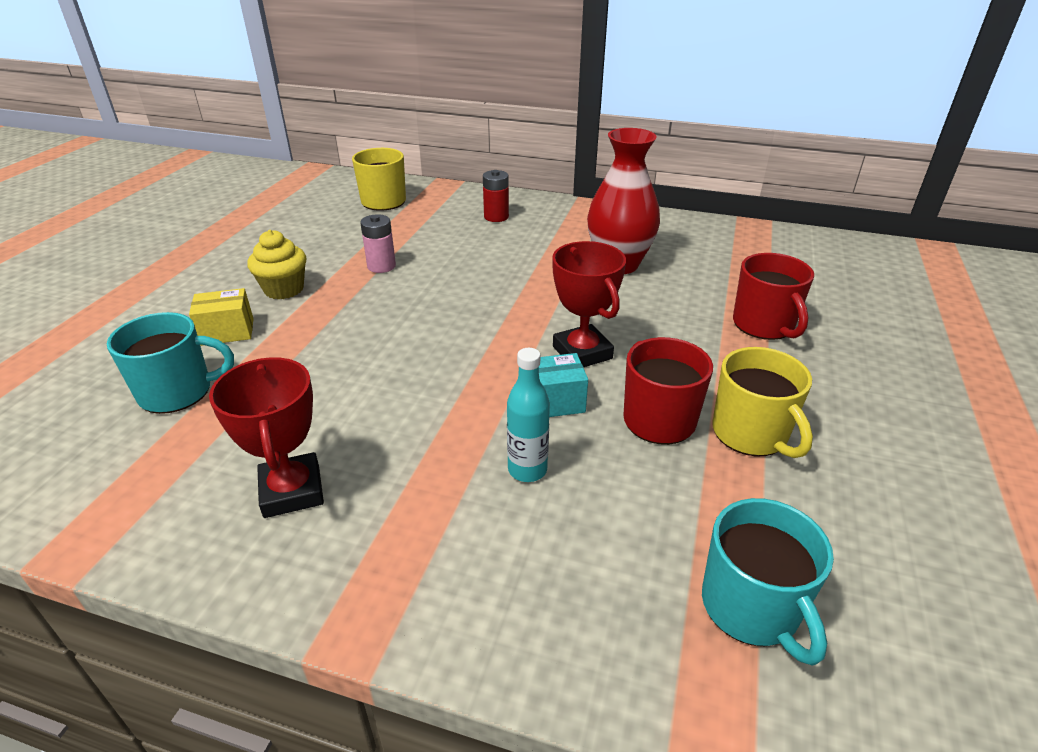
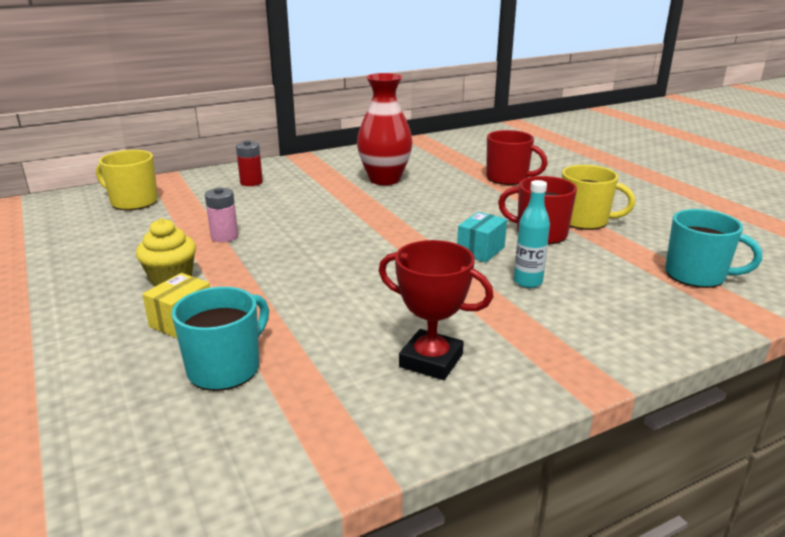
camera: 45 degrees left, 10 degrees down
red trophy [552,241,626,367] -> none

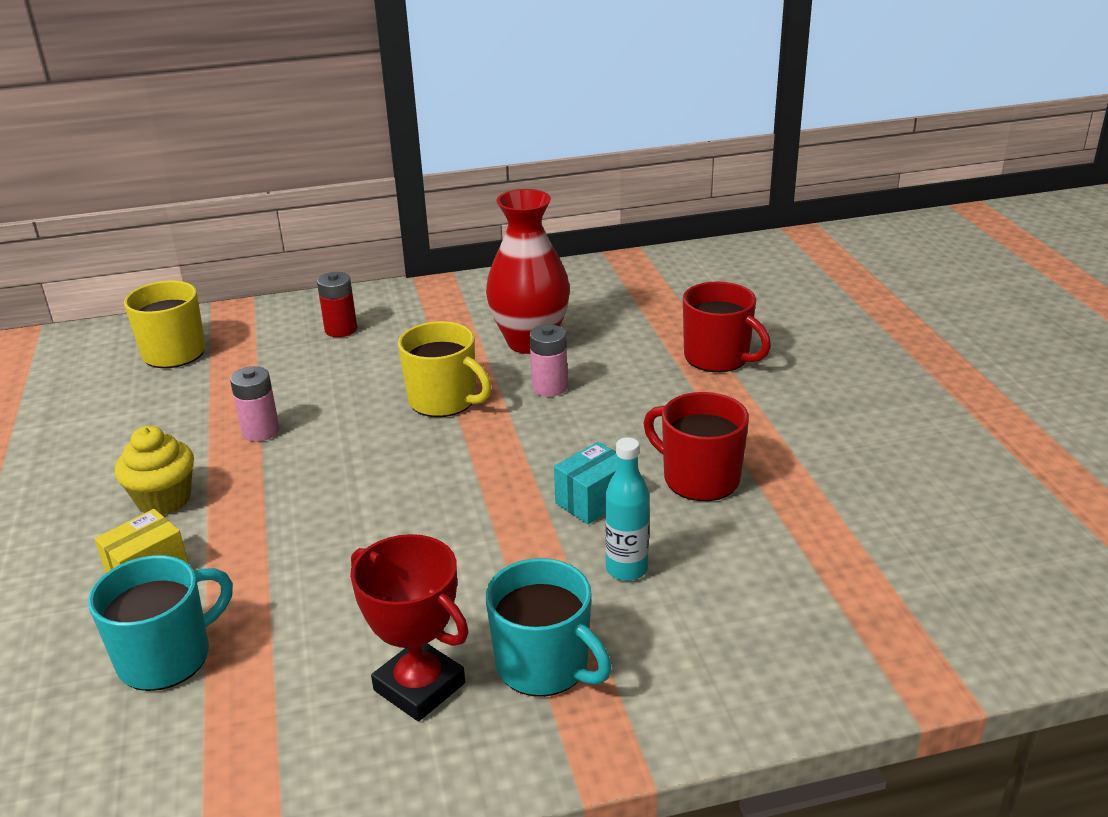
camera: 15 degrees right, 5 degrees up
yellow mug [562,165,635,230] -> yellow mug moved to [398,321,492,417]
turquoise mug [665,209,762,288] -> turquoise mug moved to [485,558,612,697]
none -> pink battery [530,325,568,397]

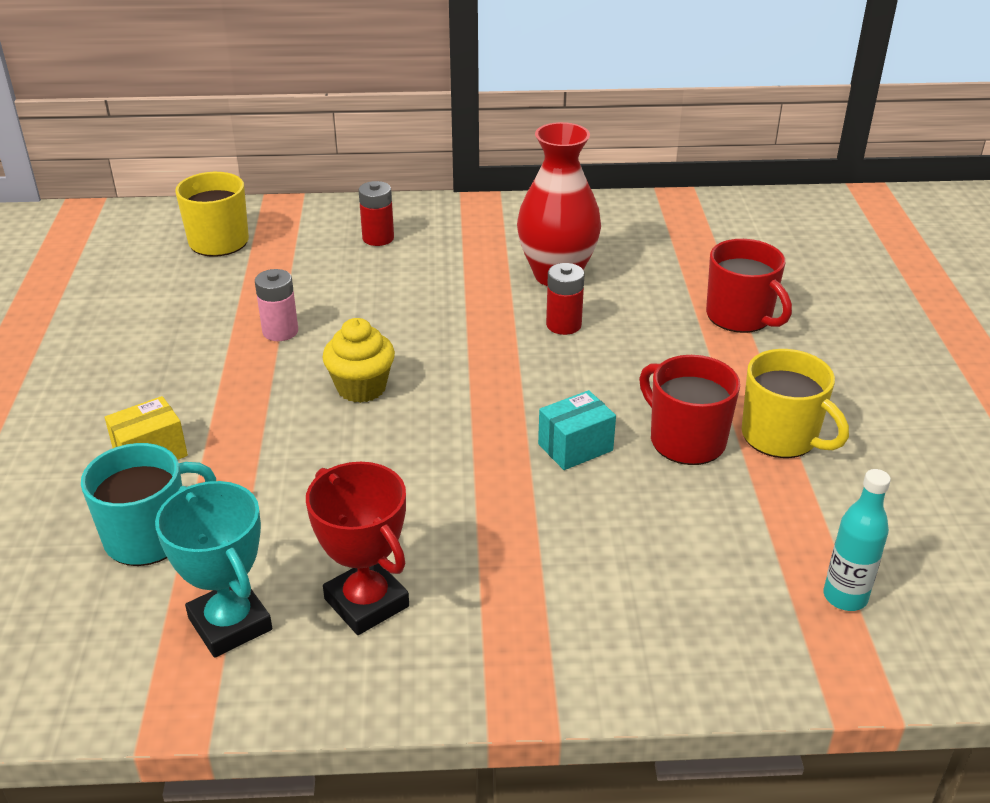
camera: 10 degrees right, 5 degrees up
yellow cupcake [115,426,194,515] -> yellow cupcake moved to [322,318,395,403]
yellow mug [398,321,492,417] -> yellow mug moved to [741,349,849,458]
turquoise mug [485,558,612,697] -> none
pink battery [530,325,568,397] -> red battery [546,263,585,335]
turquoise bottle [605,437,649,581] -> turquoise bottle moved to [823,469,891,611]
none -> turquoise trophy [155,481,272,658]

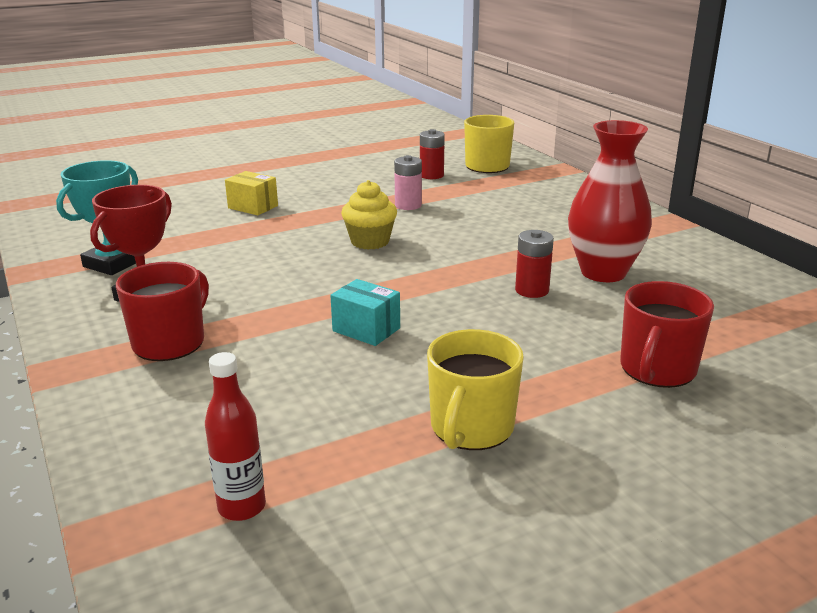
camera: 65 degrees right, 10 degrees down
turquoise mug [81,443,216,566] -> none
red battery [359,181,394,246] -> red battery moved to [420,129,445,179]
red mug [639,355,740,465] -> red mug moved to [116,262,209,361]
turquoise bottle [823,469,891,611] -> red bottle [205,352,266,521]

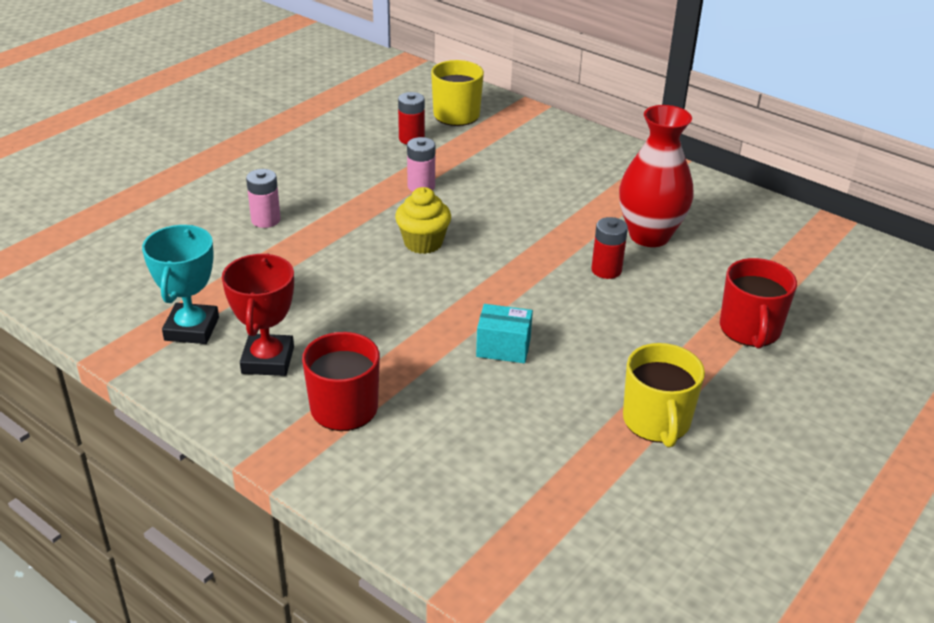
camera: 25 degrees left, 10 degrees up
red bottle [205,352,266,521] -> none
yellow box [225,171,278,215] -> pink battery [246,169,281,228]

